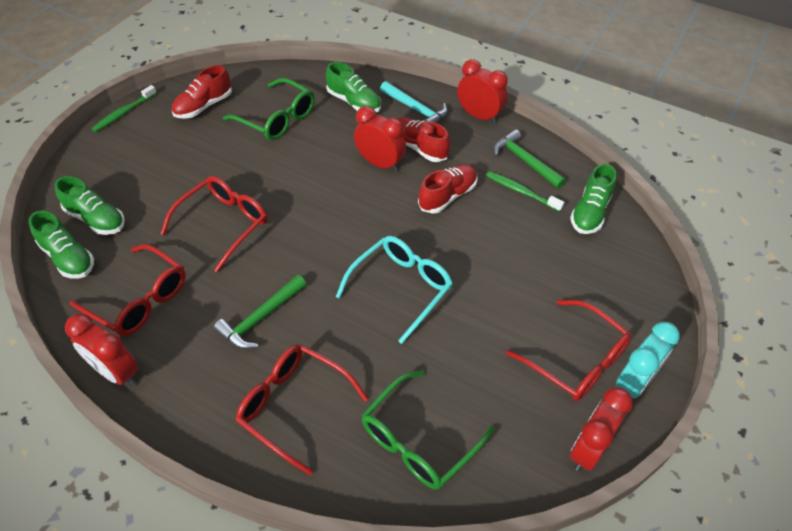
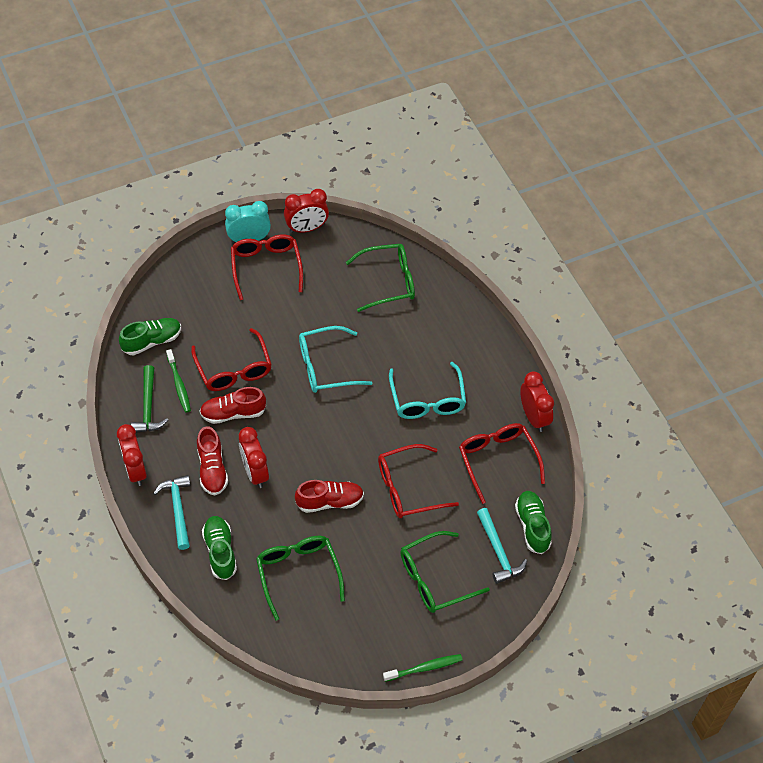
camera: 145 degrees left, 5 degrees up
green shoe [54,176,125,235] -> turquoise hammer [477,508,527,584]
red shoe [171,65,232,119] -> red shoe moved to [295,480,364,513]
green hammer [213,275,307,349] -> turquoise glasses [389,362,466,419]
red glasses [236,344,368,476] -> red glasses moved to [191,328,272,391]
none -> green glasses [400,531,490,613]

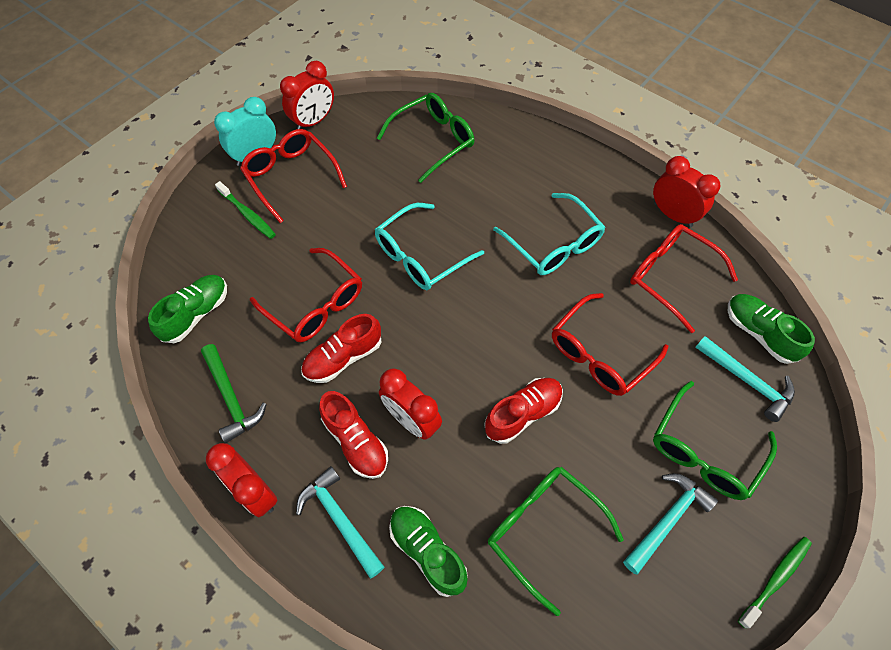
camera: 25 degrees left, 5 degrees up
green toothbrush [166,349,191,413] -> green toothbrush moved to [215,181,276,239]
none -> turquoise hammer [623,473,718,575]

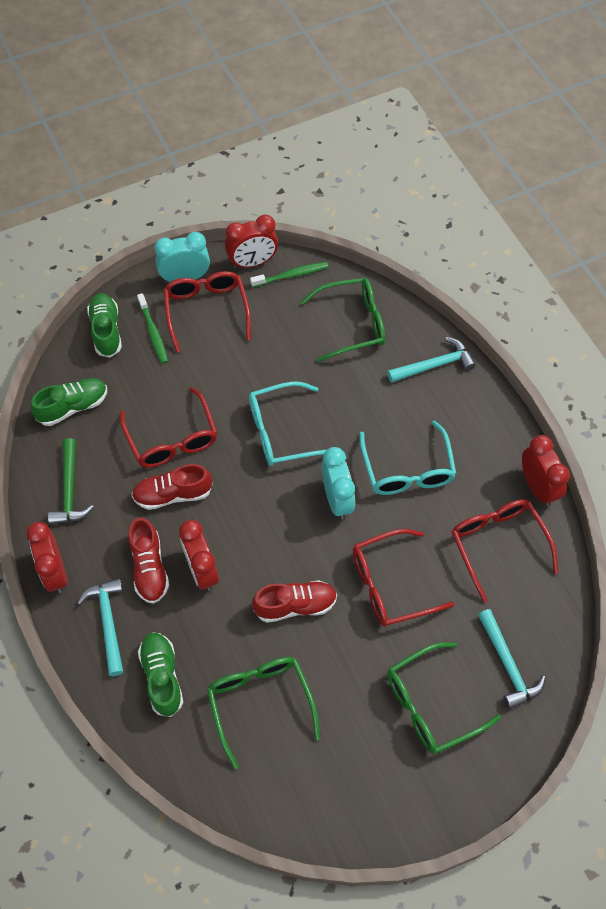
camera: 25 degrees right, 0 degrees up
turquoise hammer [623,473,718,575] -> turquoise hammer moved to [387,337,476,383]
green shoe [728,294,815,364] -> green shoe moved to [87,293,122,358]
green toothbrush [738,537,812,629] -> green toothbrush moved to [250,262,328,287]
none -> turquoise clock [322,447,355,520]

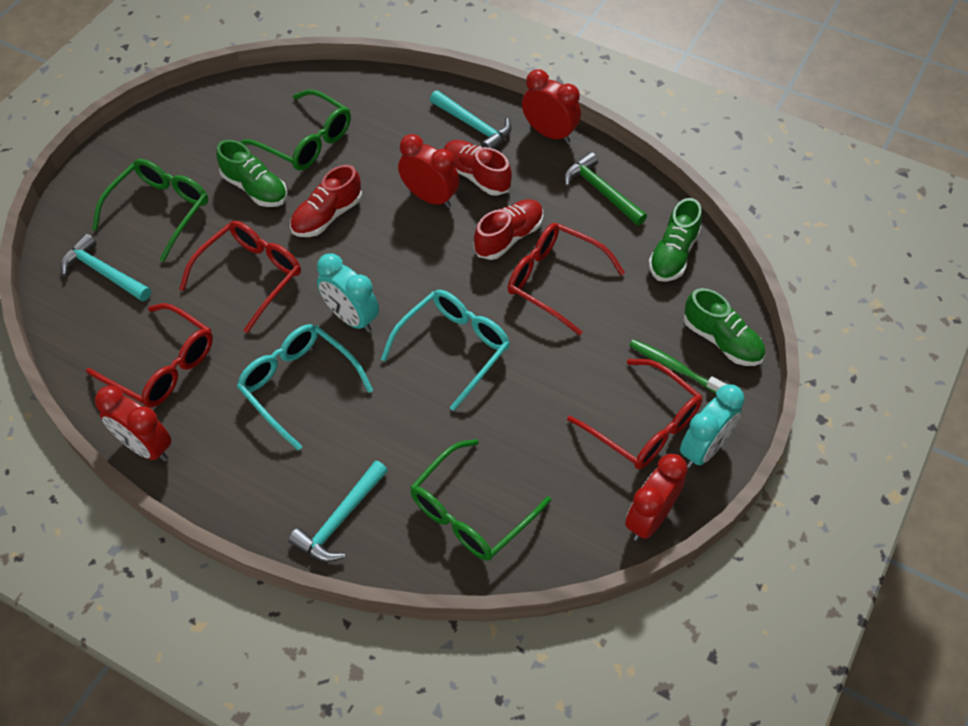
camera: 145 degrees right, 5 degrees down
green shoe [138,632,183,717] -> green shoe moved to [216,140,287,207]
green toothbrush [250,262,328,287] -> none

